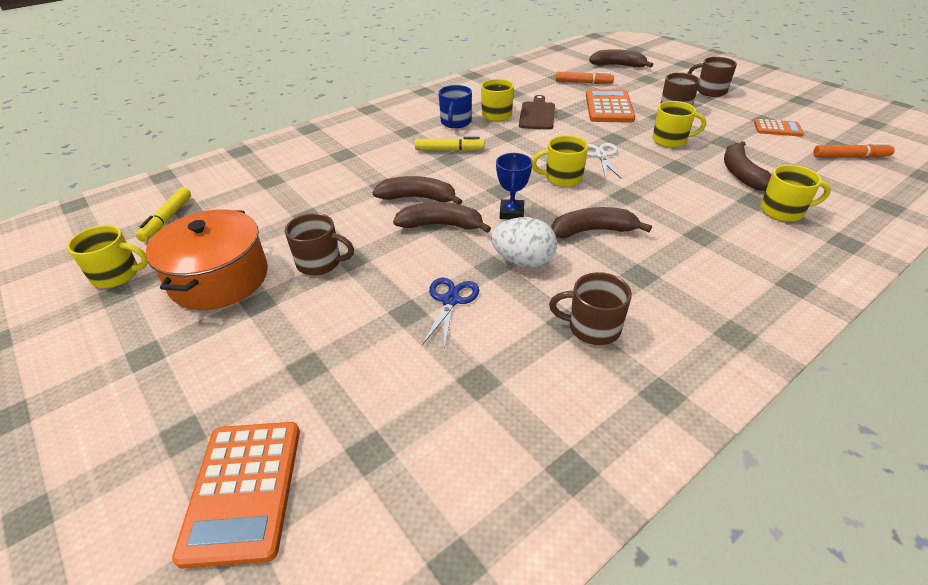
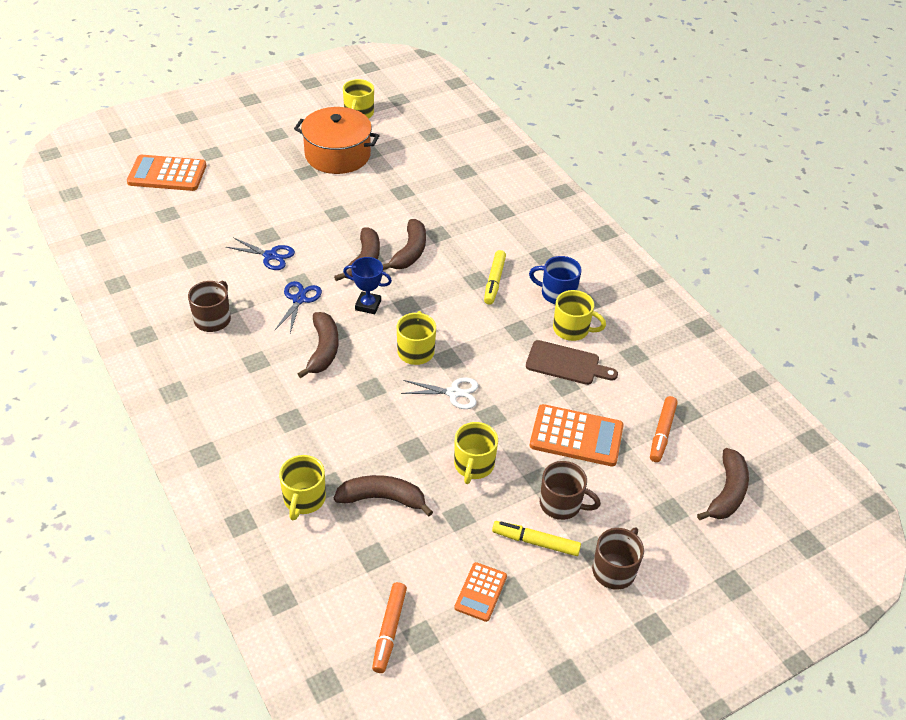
camera: 95 degrees right, 5 degrees up
yellow marker [136,187,191,242] -> yellow marker moved to [492,521,581,556]
brown mug [285,213,354,275] -> none
white egg [491,217,557,267] -> blue scissors [275,281,322,333]

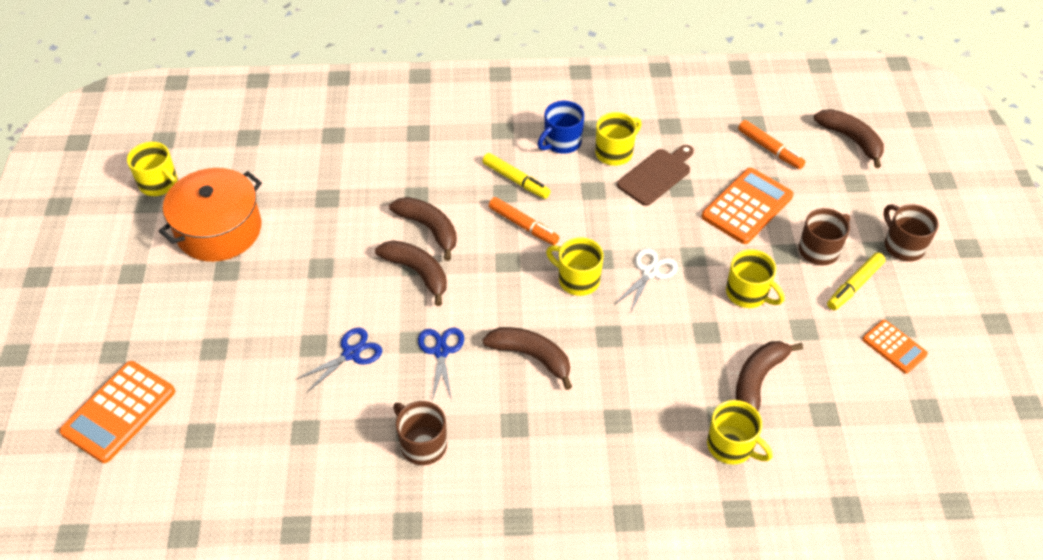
camera: 60 degrees left, 5 degrees up
blue scissors [275,281,322,333] -> blue scissors turned 45 degrees clockwise [418,328,464,401]
blue trophy [343,257,392,314] -> none
orange marker [372,582,407,673] -> orange marker moved to [489,197,560,245]

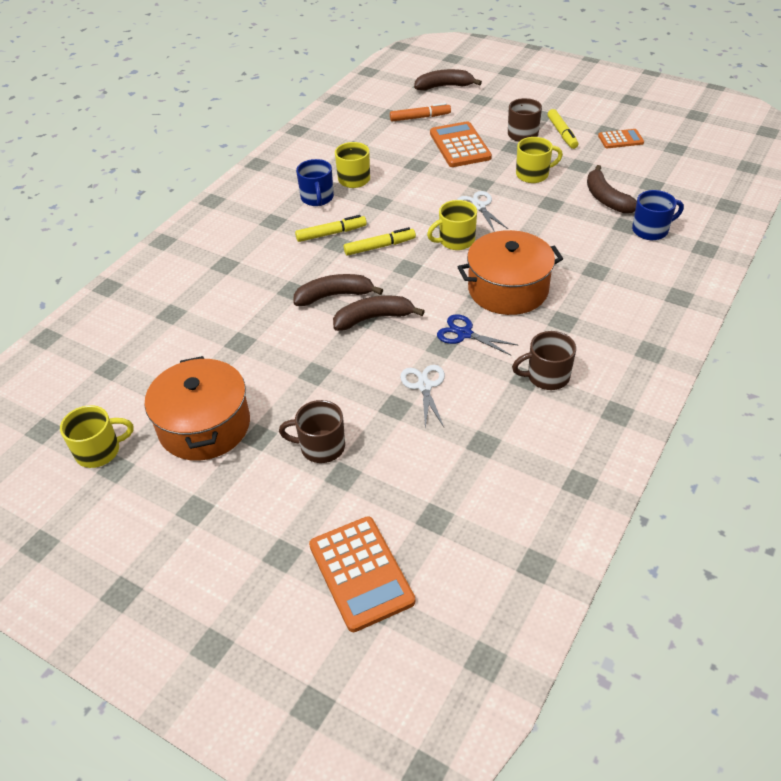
camera: 55 degrees left, 5 degrees down
blue scissors [297,328,382,392] -> white scissors [400,365,445,428]
brown banana [483,327,572,390] -> orange pot [458,230,563,315]
orange marker [489,197,560,245] -> yellow marker [344,227,416,256]
brown cutting board [617,145,694,206] -> none
yellow mug [707,400,773,464] -> blue mug [632,190,684,240]
brown mug [884,204,939,262] -> brown mug moved to [279,400,345,463]

